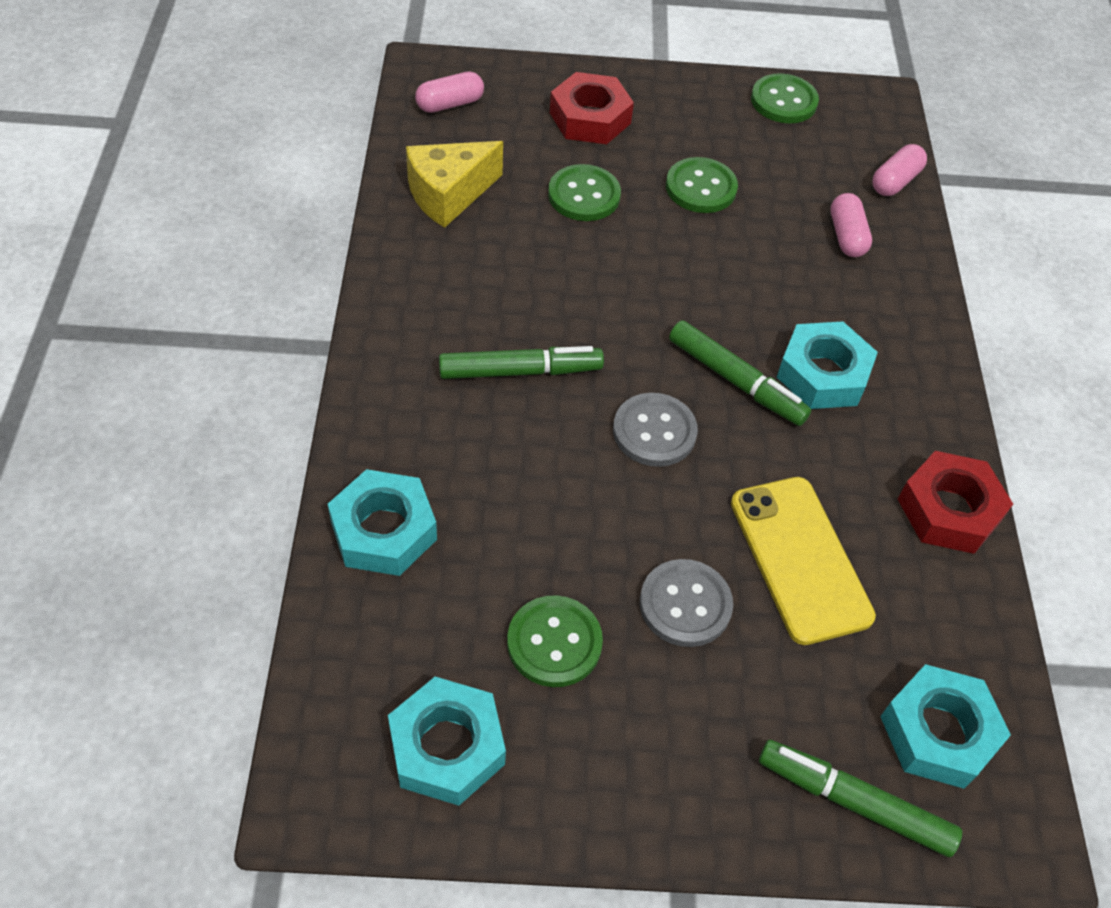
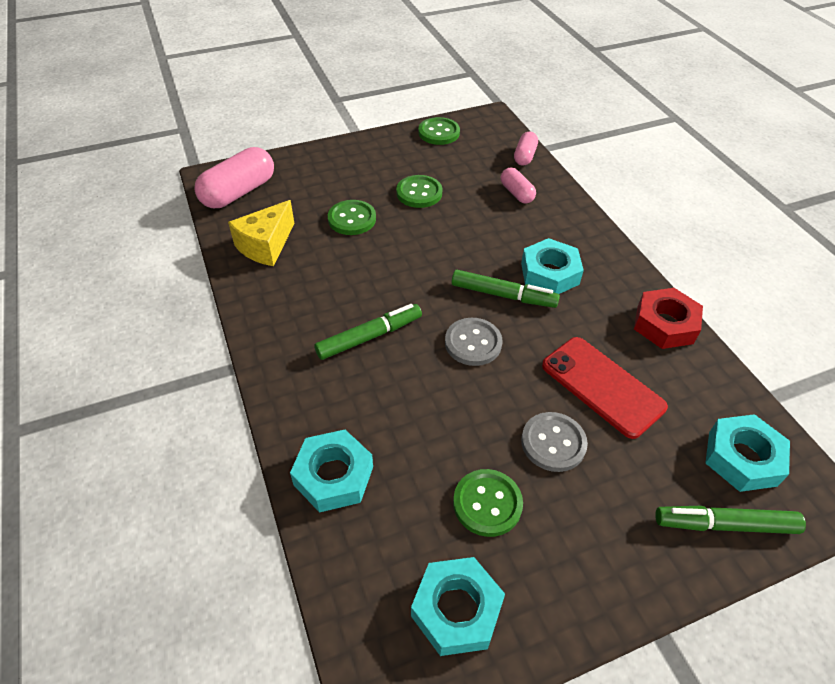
camera: 20 degrees left, 5 degrees down
pink capsule [415,72,484,113] -> pink capsule [194,147,274,208], size x1.81
red nut [550,72,634,144] -> none
yellow phone [731,477,876,645] -> red phone [542,337,668,439]

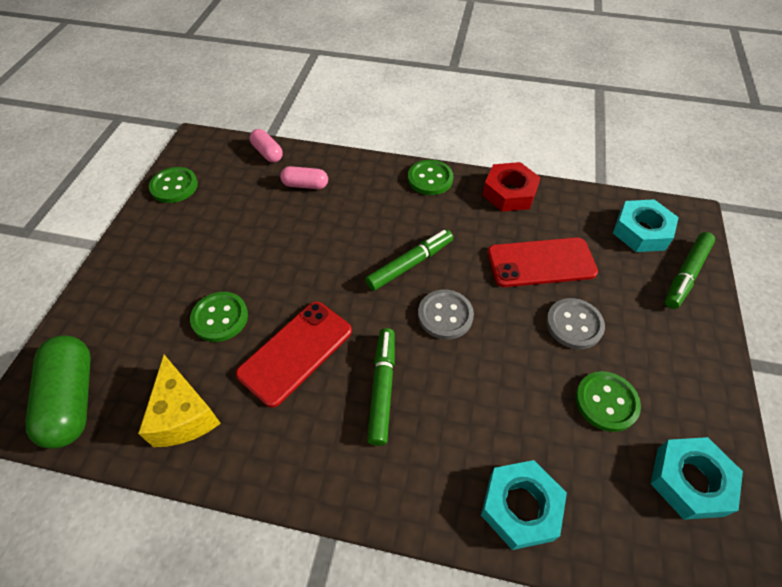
camera: 55 degrees left, 5 degrees up
pink capsule [194,147,274,208] -> green capsule [25,335,91,449]
green button [396,175,443,208] -> green button moved to [408,160,453,195]
turquoise nut [521,238,584,294] -> none
none -> red phone [236,302,352,408]

